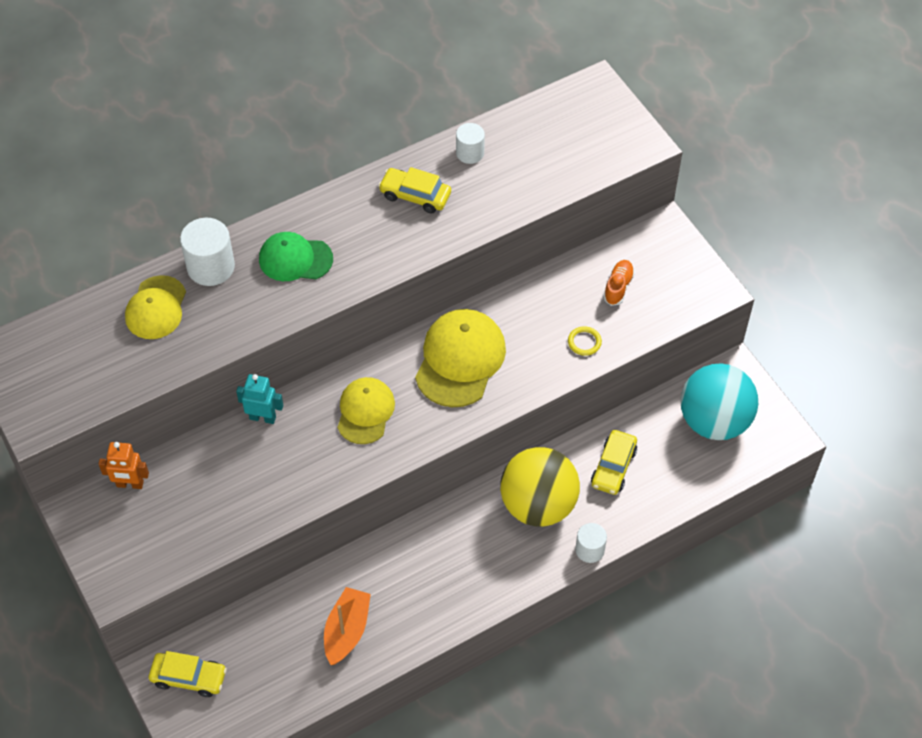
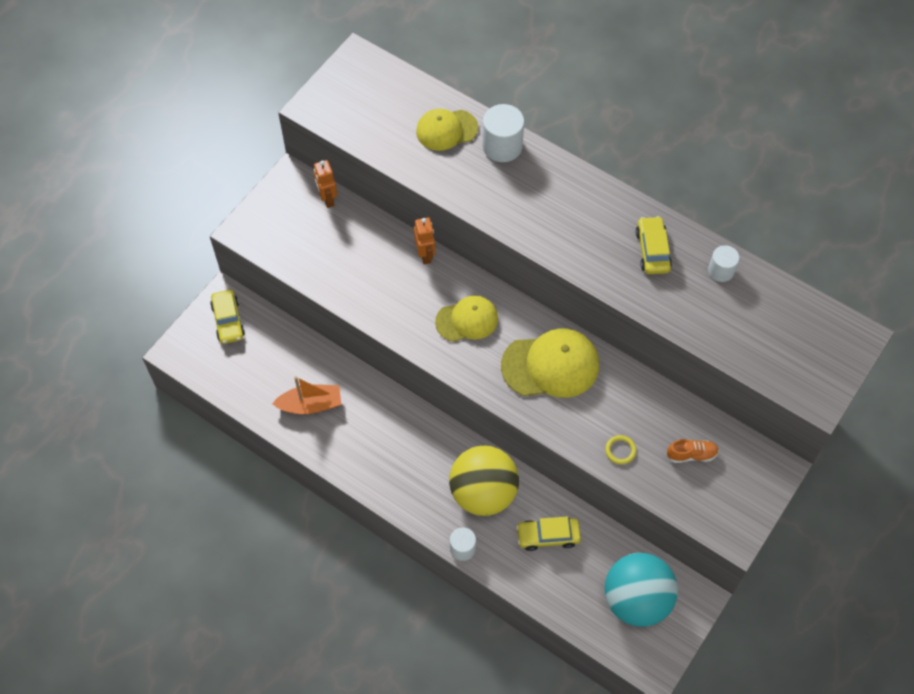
camera: 65 degrees right, 5 degrees up
turquoise robot [236,374,283,424] -> orange robot [414,217,435,264]
green cap [259,232,333,281] -> none

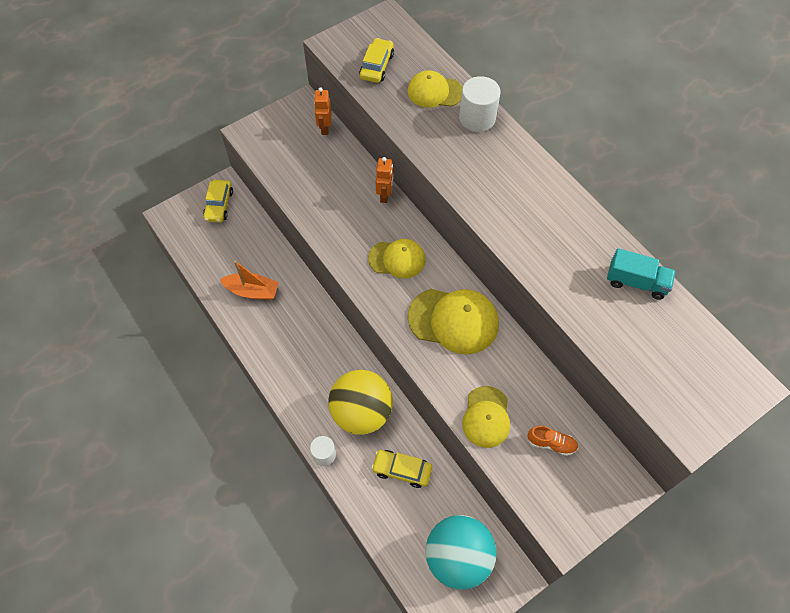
camera: 20 degrees right, 0 degrees up
yellow ring [605,435,637,464] -> yellow cap [462,386,510,448]
yellow car [636,216,672,274] -> yellow car moved to [359,38,394,83]
white cylinder [708,245,739,282] -> turquoise truck [607,248,676,300]

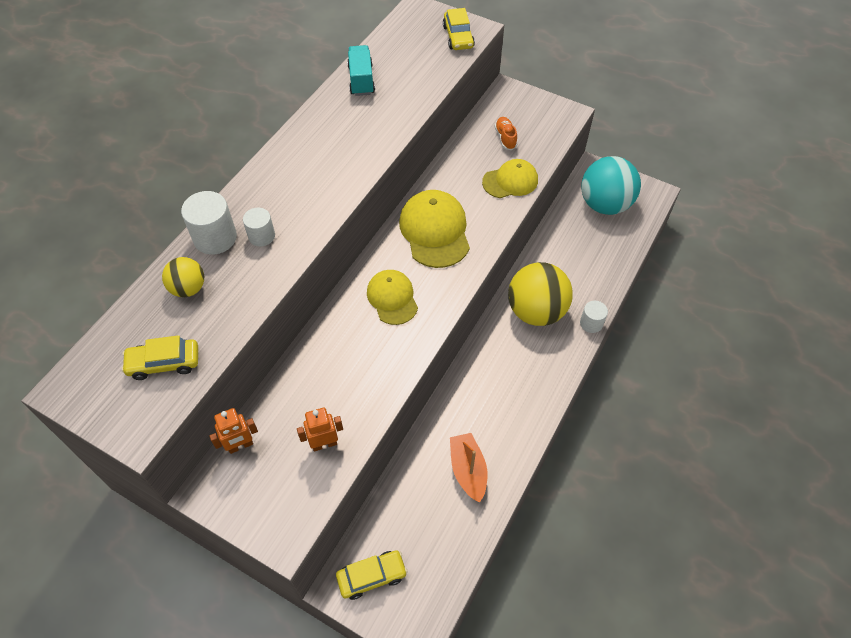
camera: 115 degrees left, 5 degrees down
yellow car [371,450,432,488] -> yellow car moved to [443,8,475,50]
orange robot [376,157,393,203] -> orange robot moved to [297,408,343,452]
yellow cap [408,70,463,108] -> yellow ball [162,257,204,297]
none -> white cylinder [243,208,275,246]

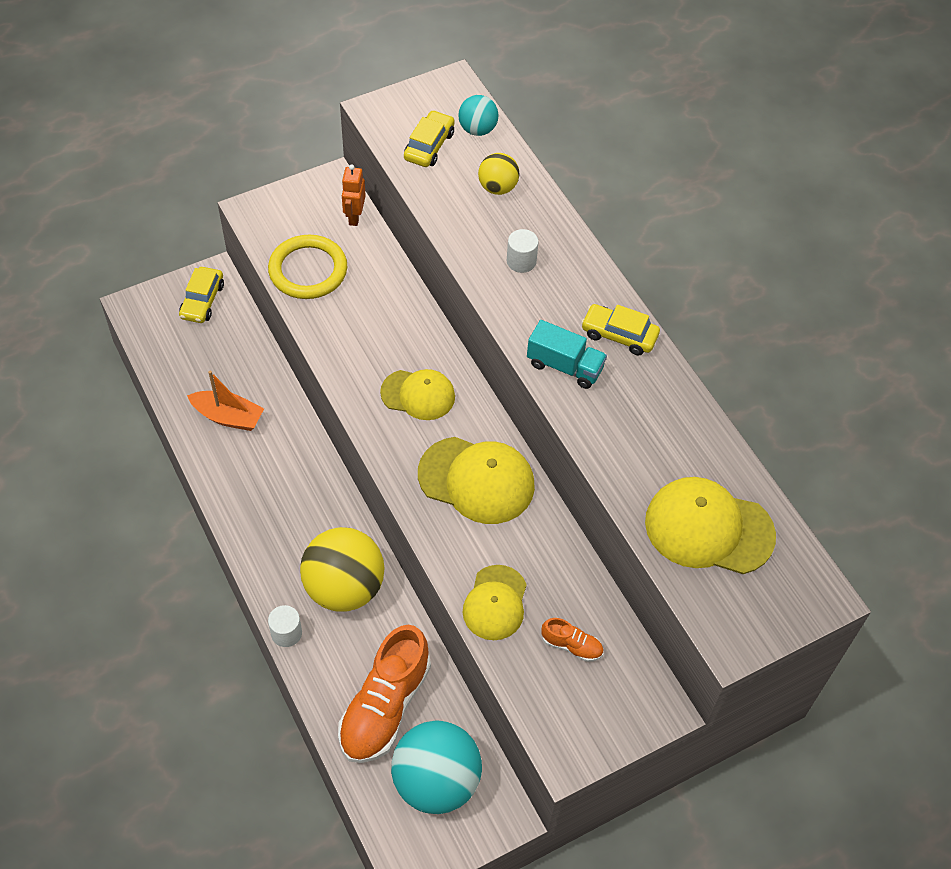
camera: 120 degrees right, 0 degrees up
white cylinder [181,191,237,255] -> none
orange robot [297,408,343,452] -> yellow ring [268,235,347,299]
turquoise truck [347,45,375,96] -> turquoise truck moved to [527,320,607,389]
yellow car [443,8,475,50] -> yellow car moved to [581,304,660,355]
none -> orange shoe [338,625,431,763]
none -> turquoise ball [458,95,498,136]
none -> yellow cap [645,477,776,574]

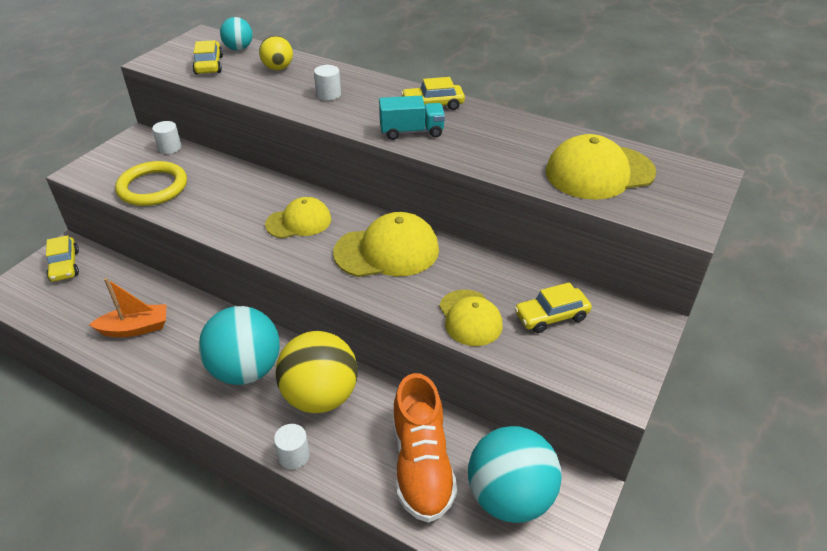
camera: 30 degrees left, 15 degrees down
orange robot [342,164,366,226] -> white cylinder [152,121,182,154]
orange shoe [541,618,603,662] -> yellow car [514,282,592,333]
none -> turquoise ball [199,306,280,385]

